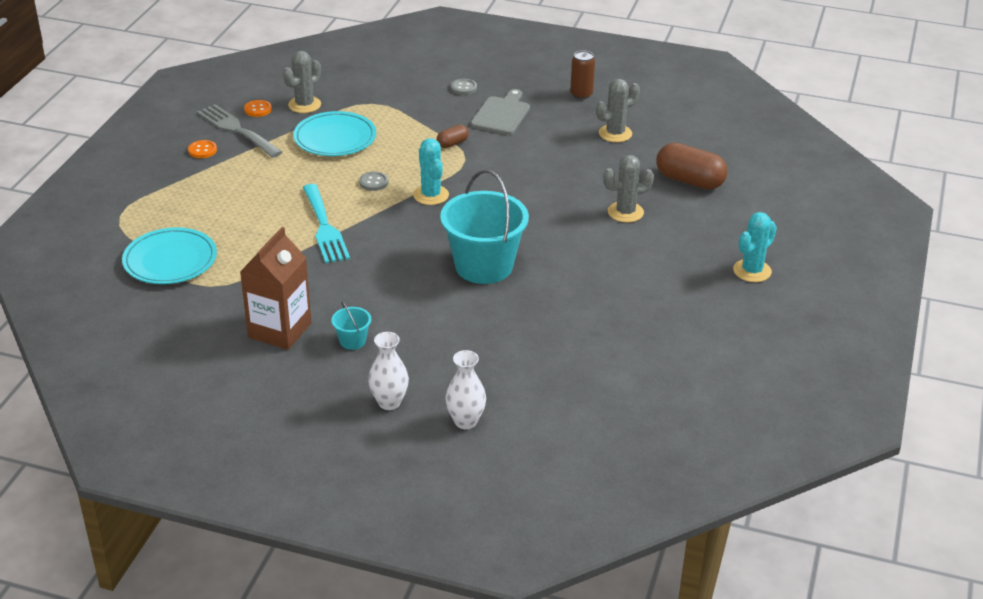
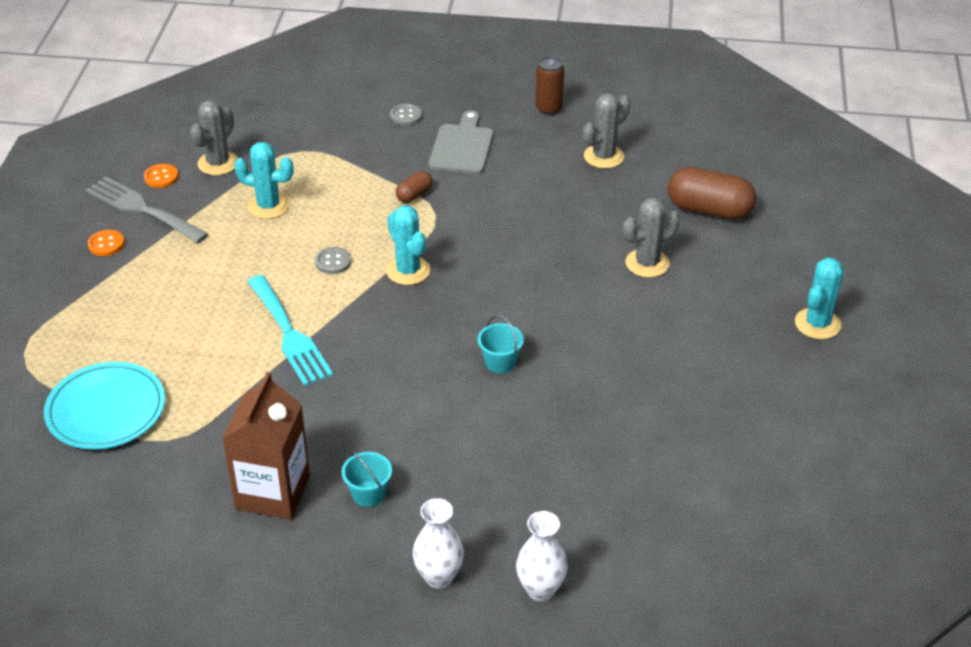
camera: 10 degrees left, 5 degrees up
turquoise plate [293,111,376,156] -> turquoise cactus [234,142,293,219]
turquoise bucket [440,169,529,284] -> turquoise bucket [478,315,524,373], size x0.43

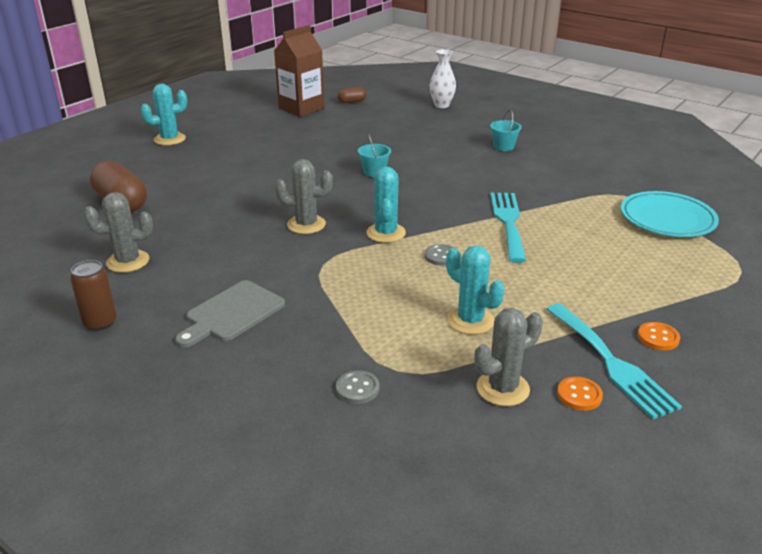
camera: 150 degrees left, 10 degrees down
grey fork [85,176,208,244] -> turquoise fork [547,303,682,419]
brown carton [222,372,310,520] -> brown carton moved to [274,25,325,117]
grey button [390,103,422,126] -> grey button moved to [336,370,380,404]
brown capsule [396,171,432,203] -> brown capsule moved to [338,87,366,103]
white vase [413,498,464,589] -> none
grey cactus [623,198,680,278] -> grey cactus moved to [275,159,333,234]

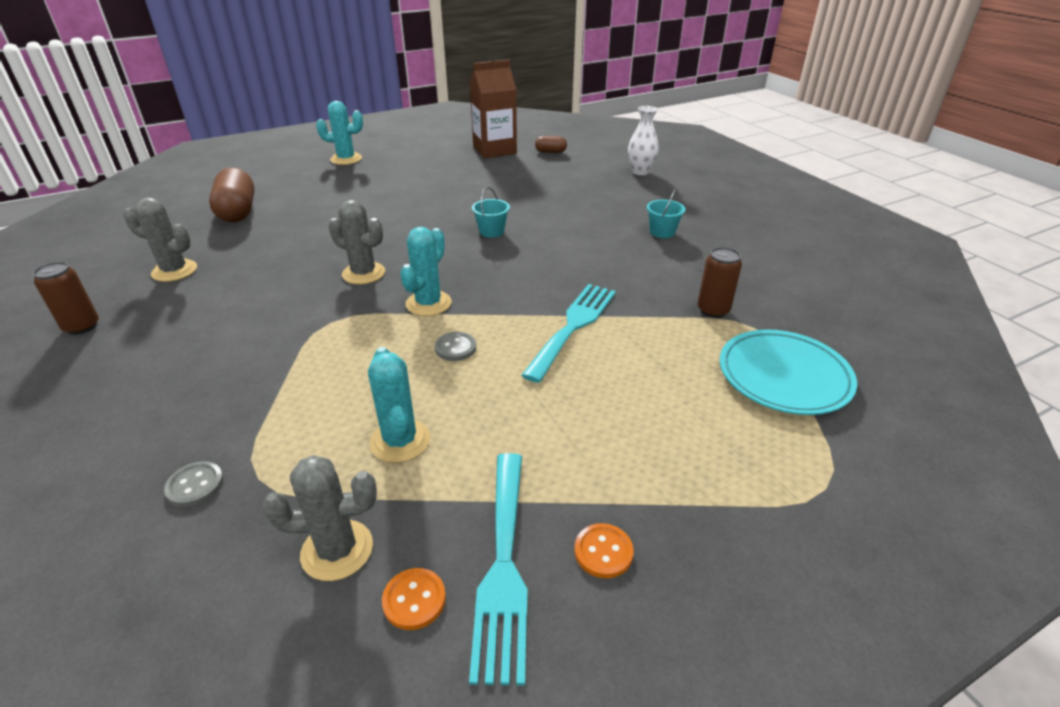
camera: 25 degrees right, 5 degrees up
grey cutting board [175,280,285,347] -> none
none -> brown can [698,247,742,318]

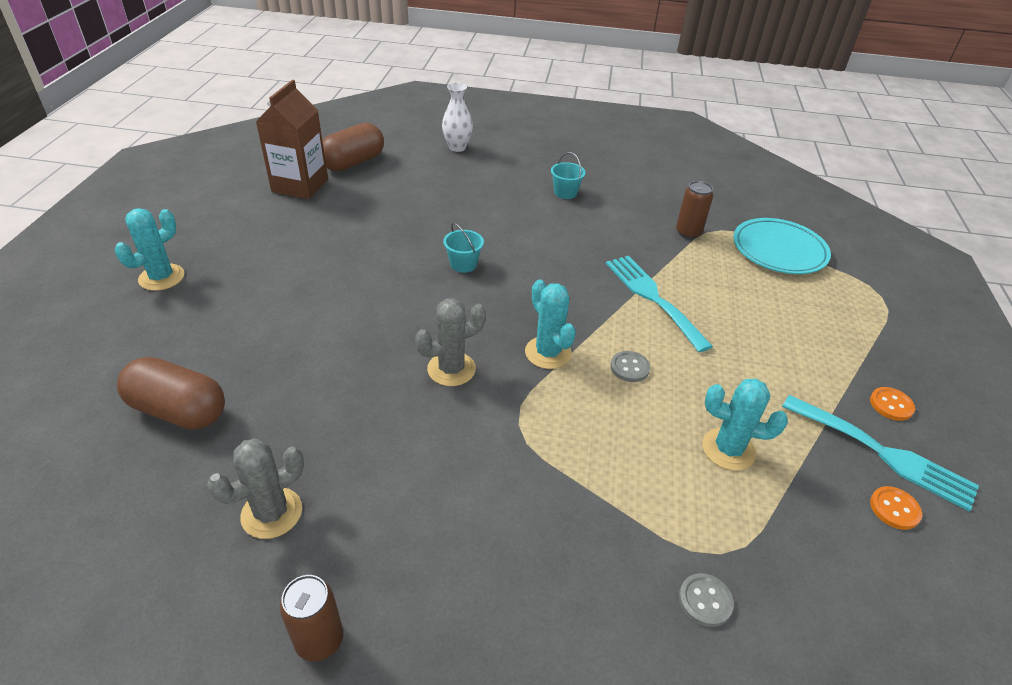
camera: 55 degrees left, 5 degrees up
grey cactus [263,455,377,581] -> none
brown capsule [535,136,567,153] -> brown capsule [322,123,384,171], size x1.99

